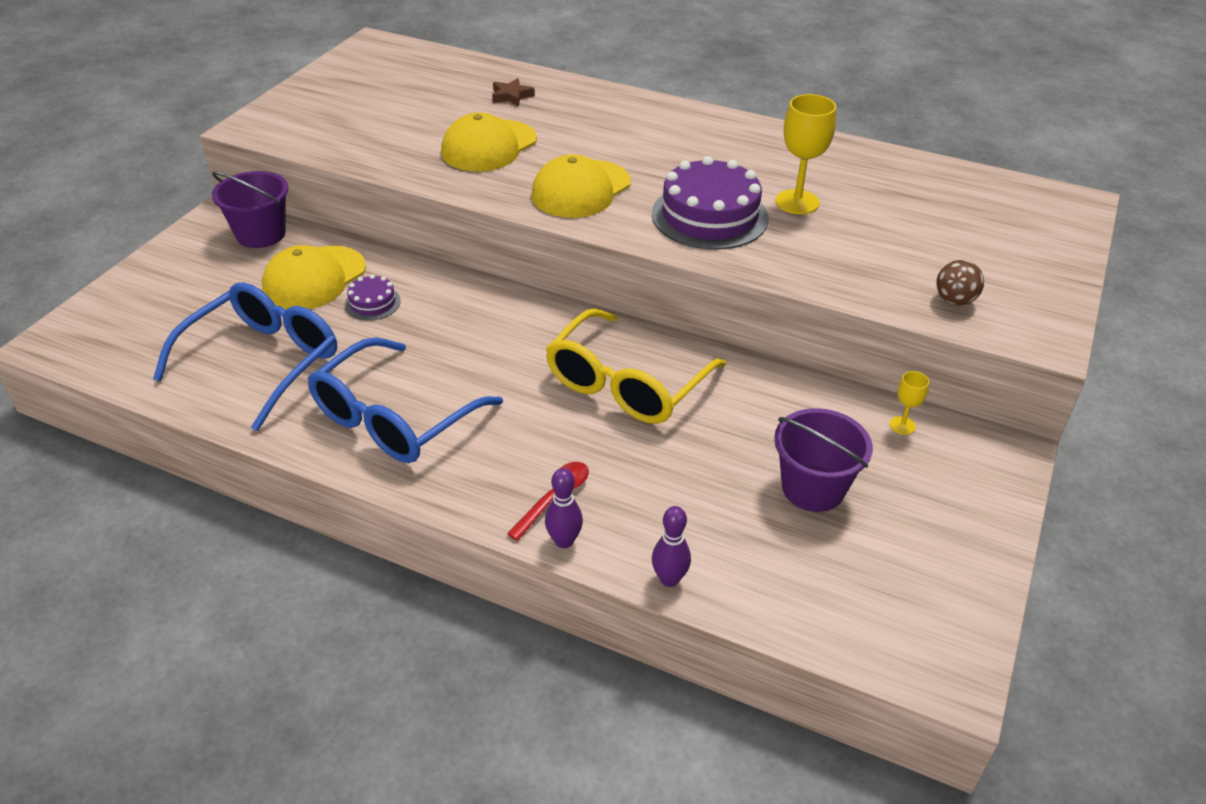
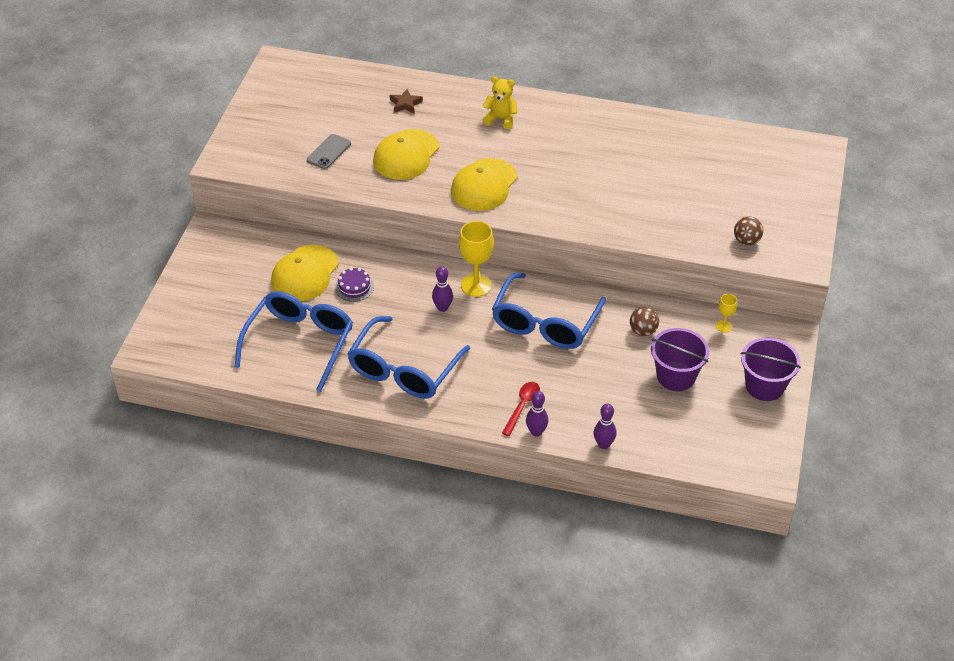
camera: 10 degrees left, 5 degrees up
purple bucket [212,171,288,248] -> purple bucket moved to [741,338,801,401]
yellow glasses [546,309,726,424] -> blue glasses [492,273,606,349]
purple cake [652,156,769,250] -> none
yellow goblet [776,94,836,214] -> yellow goblet moved to [459,221,494,297]
none -> grey phone [307,134,351,169]
none -> purple bowling pin [432,266,453,312]
none -> yellow teddy bear [483,76,517,129]
none -> brown ball [630,307,659,336]

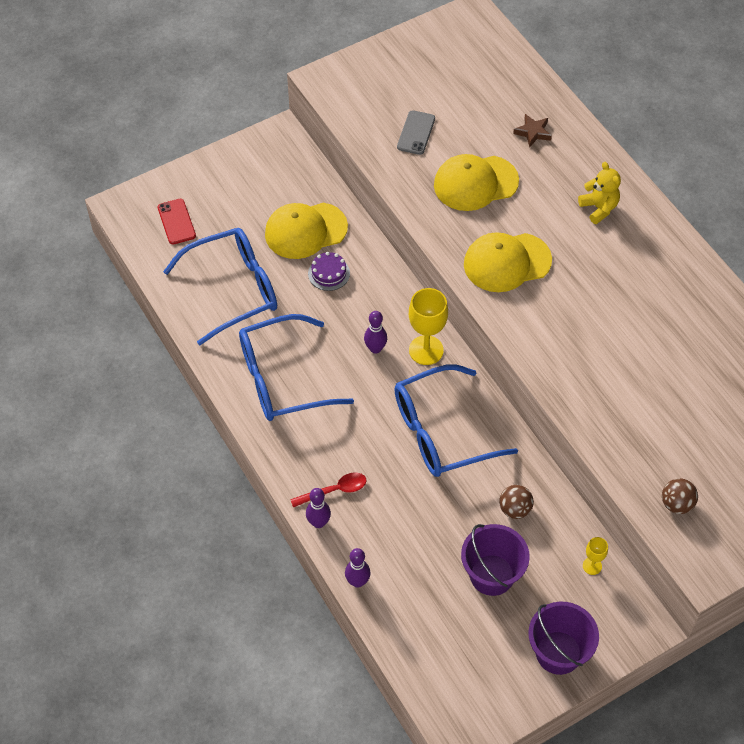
camera: 45 degrees right, 10 degrees up
grey phone [307,134,351,169] -> grey phone turned 60 degrees counterclockwise [397,110,435,155]
none -> red phone [158,199,196,245]

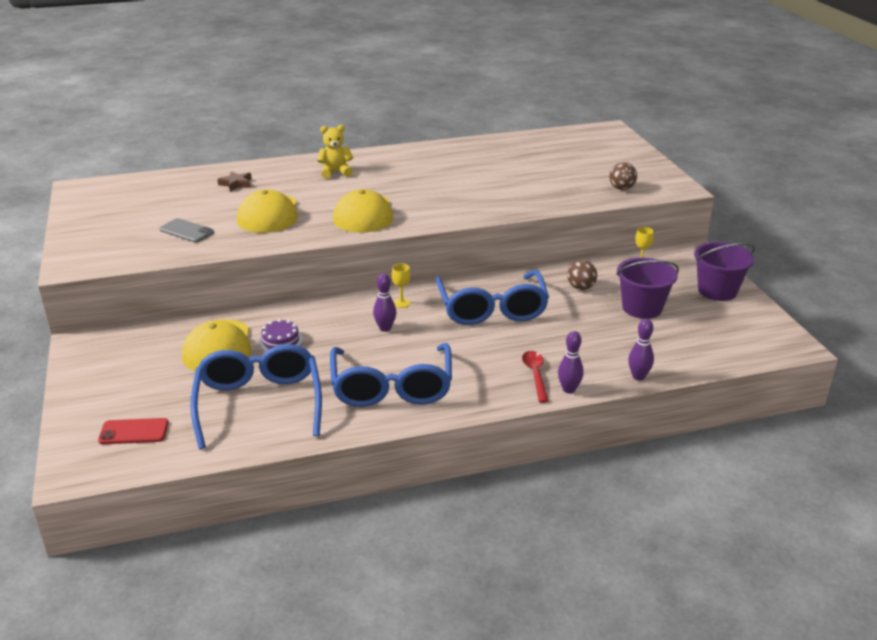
camera: 75 degrees left, 25 degrees down
yellow goblet [409,288,448,365] -> yellow goblet [392,263,411,308], size x0.51

